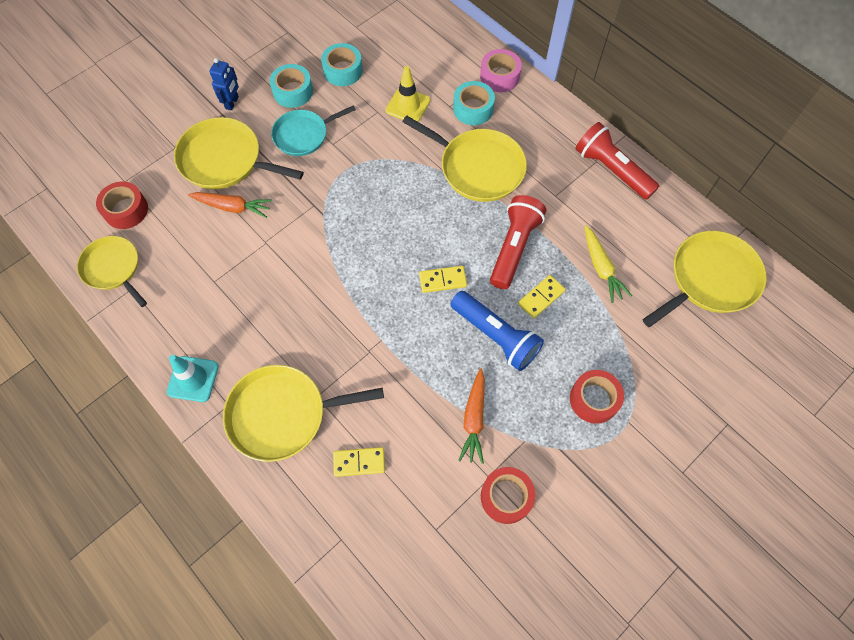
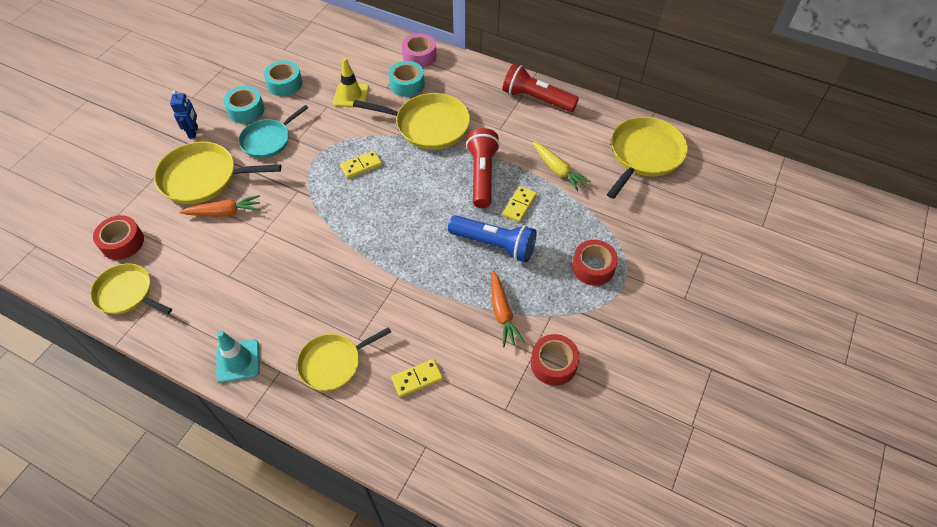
camera: 20 degrees left, 10 degrees down
yellow pan [223,365,384,462] -> yellow pan [297,327,391,391], size x0.66
yellow domino [419,266,467,293] -> yellow domino moved to [340,151,382,179]

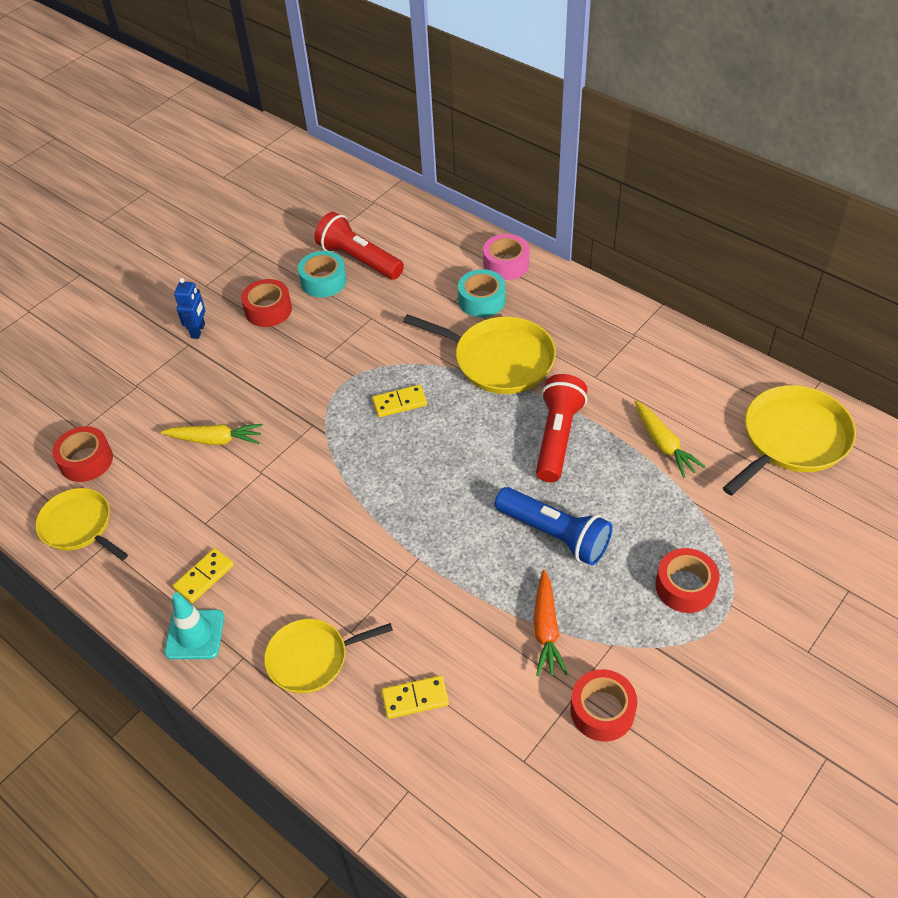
camera: 15 degrees right, 5 degrees down
yellow pan [154,142,281,204] -> none
orange carrot [179,195,260,217] -> yellow carrot [161,424,263,445]
turquoise tape [223,86,265,123] -> red tape [241,279,292,327]
turquoise pan [239,105,308,158] -> none
yellow traffic cone [333,58,369,108] -> none
red flashlight [503,63,579,112] -> red flashlight moved to [315,212,404,280]
yellow domino [503,186,537,222] -> yellow domino moved to [173,548,234,603]

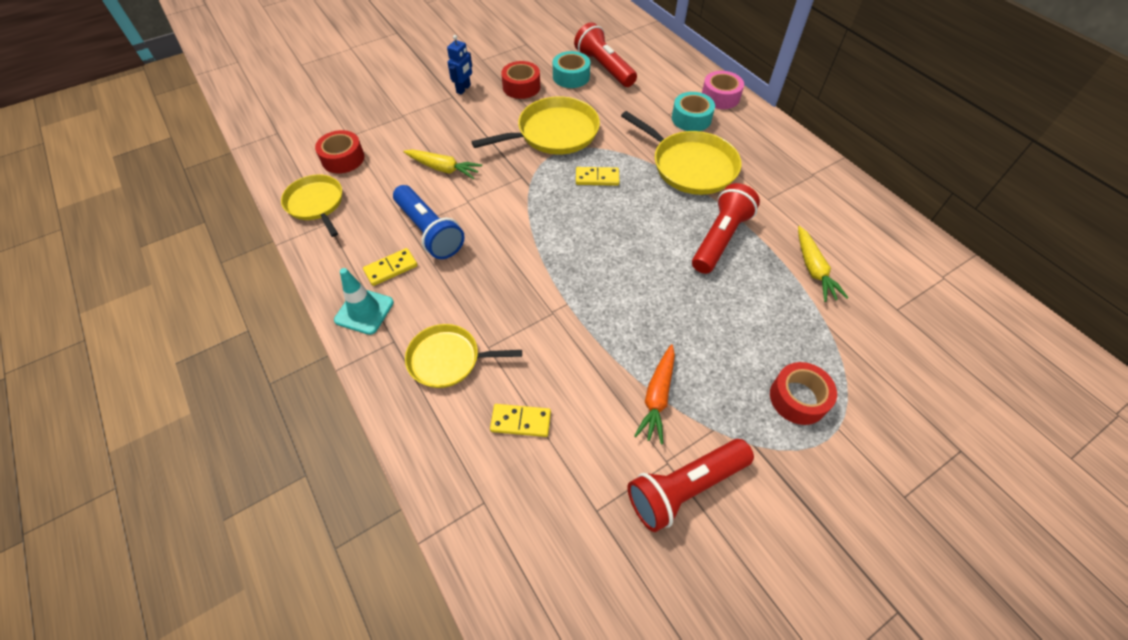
camera: 15 degrees right, 5 degrees up
blue flashlight [495,487,613,566] -> blue flashlight moved to [393,185,465,259]
red tape [570,669,637,741] -> red flashlight [627,439,754,532]
yellow pan [723,385,856,496] -> yellow pan moved to [472,96,600,154]

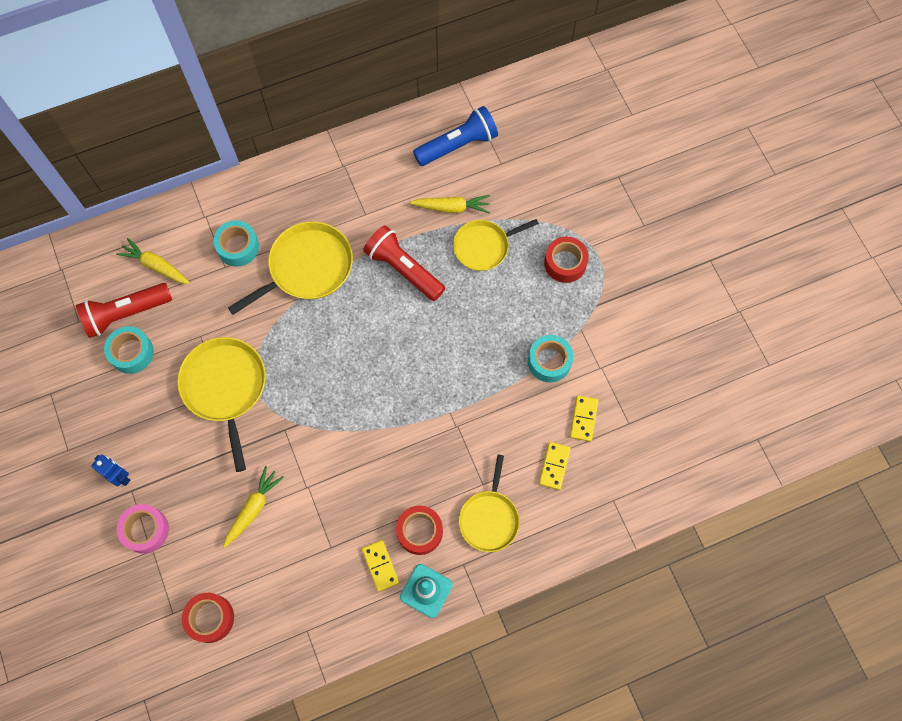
camera: 80 degrees left, 15 degrees up
yellow pan [281,175,342,237] -> yellow pan moved to [453,219,539,271]
blue flashlight [393,185,465,259] -> blue flashlight moved to [413,106,498,166]
red tape [501,61,540,99] -> red tape moved to [396,506,443,555]
yellow domino [576,167,620,186] -> yellow domino moved to [570,395,598,442]
red flashlight [627,439,754,532] -> none
orange carrot [634,344,675,445] -> turquoise tape [528,335,573,382]
pink tape [702,71,744,109] -> pink tape moved to [117,504,169,554]
none -> yellow carrot [116,238,190,285]

